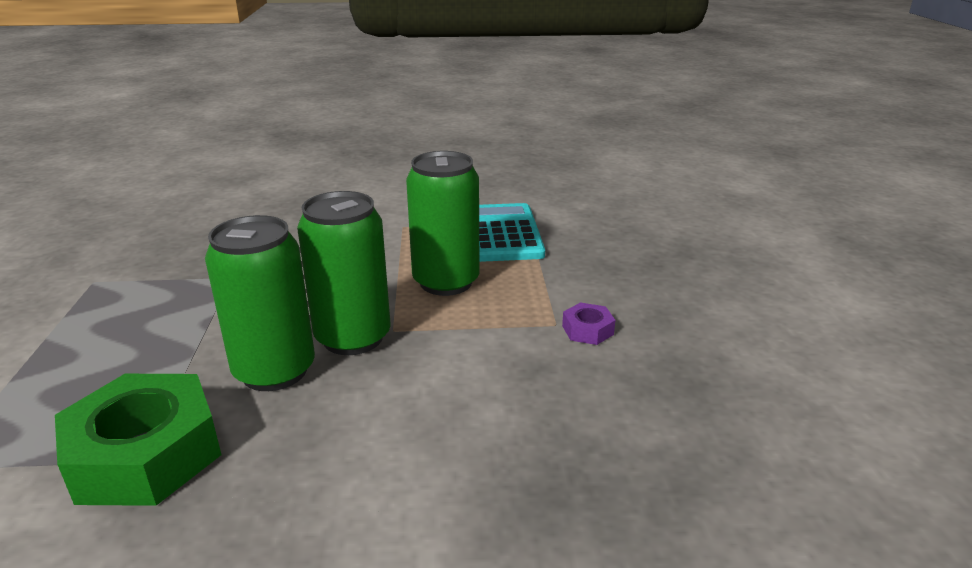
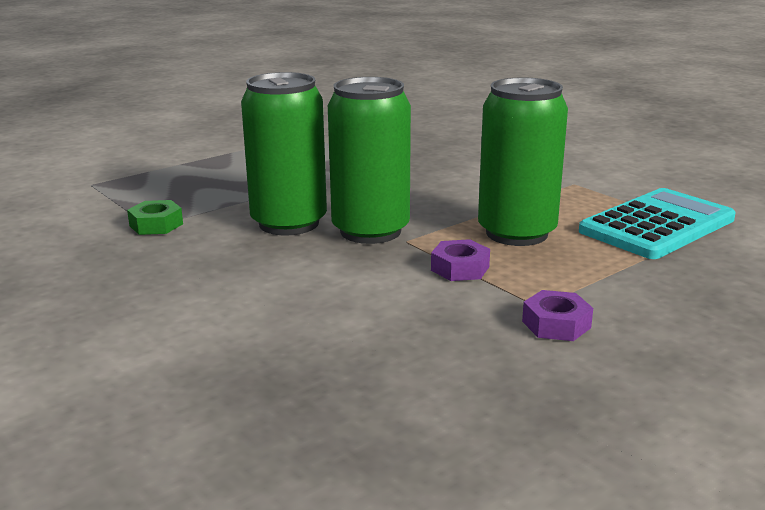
camera: 55 degrees right, 5 degrees down
green nut [55,374,221,506] -> green nut [127,200,183,235], size x0.44
none -> purple nut [431,239,490,281]

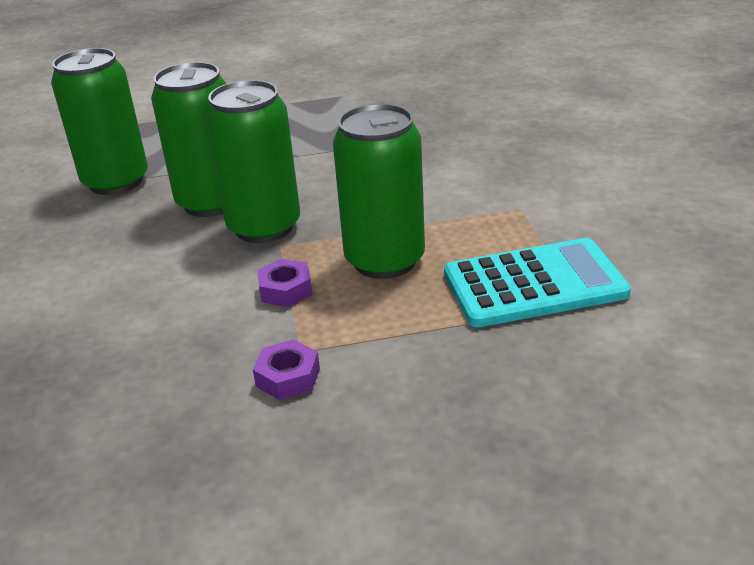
camera: 30 degrees right, 10 degrees up
green nut [127,200,183,235] -> green can [51,48,148,195]

